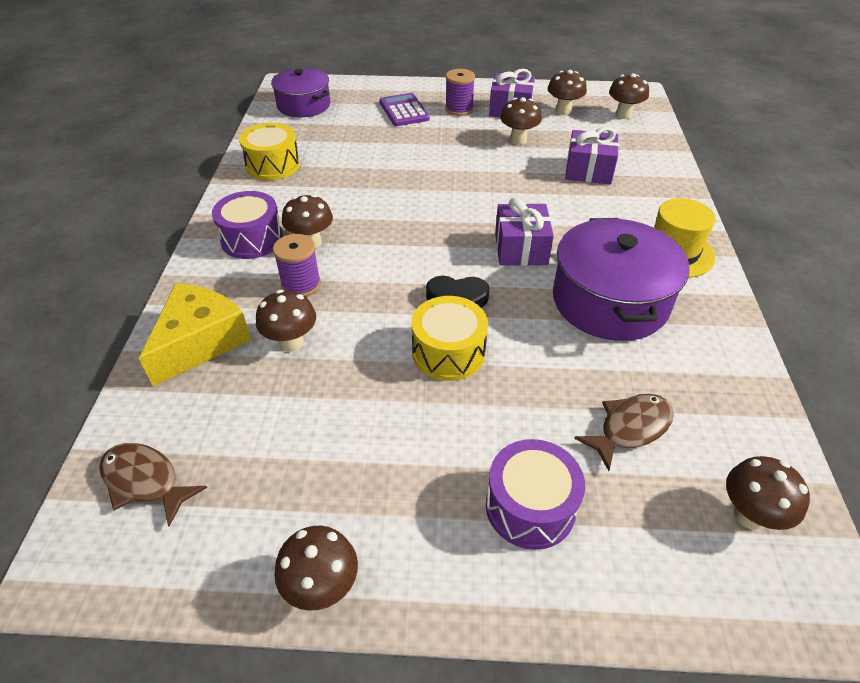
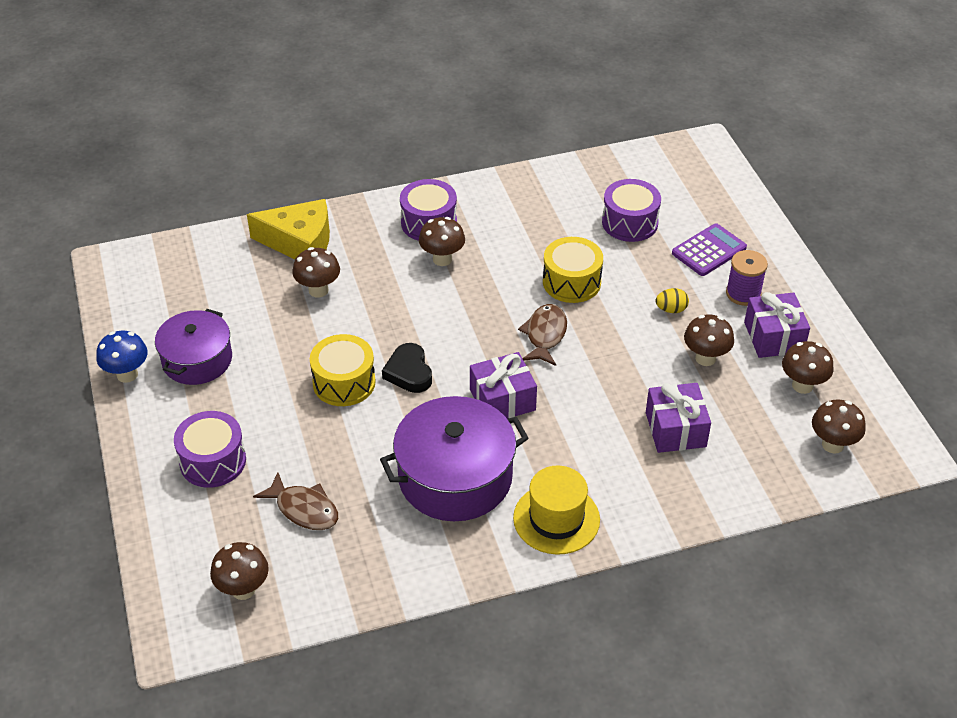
camera: 70 degrees right, 0 degrees up
brown fish [99,443,207,527] -> brown fish moved to [518,304,567,366]
yellow drum [239,123,300,180] -> yellow drum moved to [543,237,603,303]
purple pot [271,68,330,117] -> purple pot moved to [155,309,232,385]
purple spool [273,234,321,297] -> none
brown mushroom [275,526,358,611] -> blue mushroom [96,331,148,383]
none -> purple drum [602,179,661,242]
none -> yellow egg [656,288,689,313]

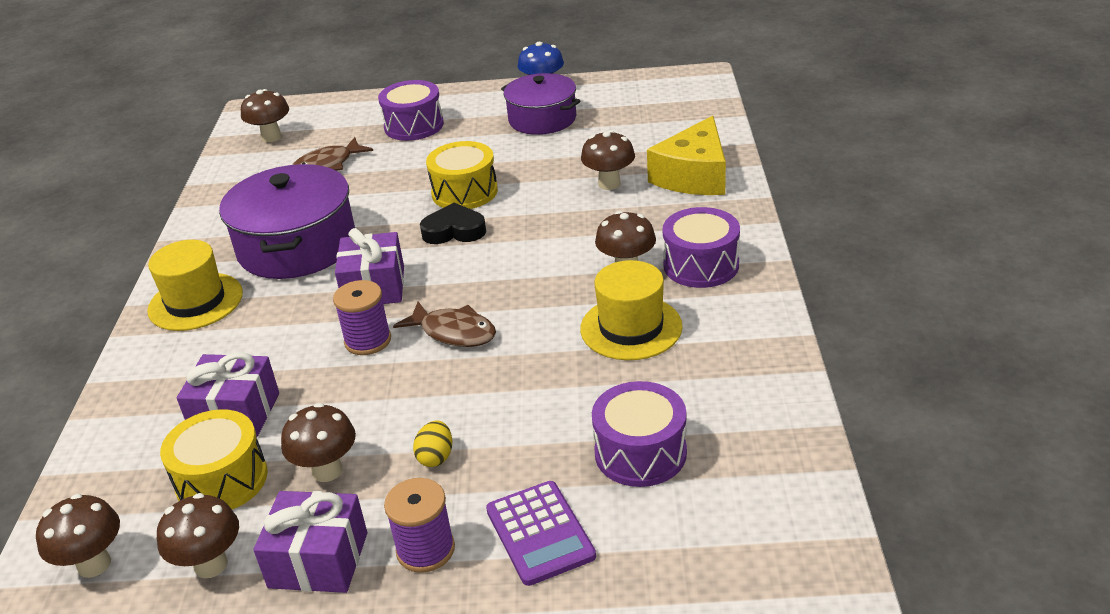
camera: 110 degrees right, 10 degrees down
yellow drum [543,237,603,303] -> yellow drum moved to [160,409,268,509]
none -> purple spool [333,280,391,355]
none -> yellow hat [580,260,683,360]

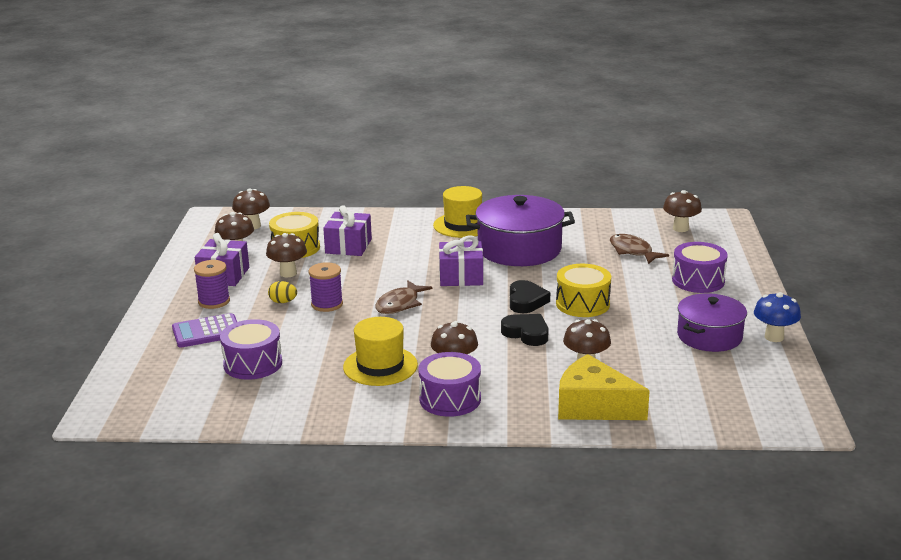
camera: 90 degrees right, 10 degrees down
purple spool [333,280,391,355] -> purple spool moved to [309,262,343,312]
none -> black heart [501,314,549,346]

